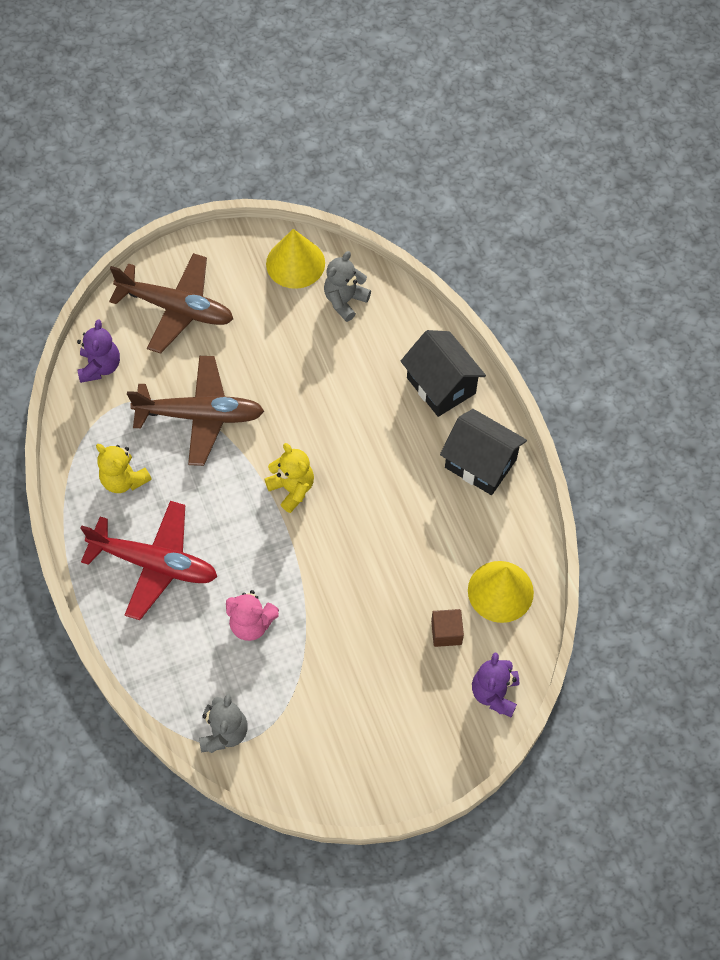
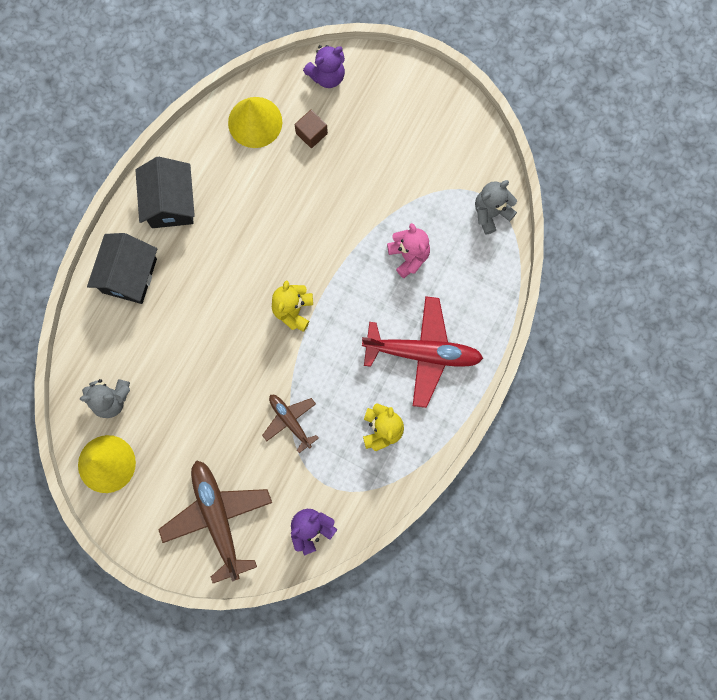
camera: 130 degrees left, 15 degrees up
red plane [80,501,217,620] -> red plane turned 120 degrees clockwise [362,296,483,408]
brown plane [127,356,264,466] -> brown plane [262,395,319,453], size x0.55

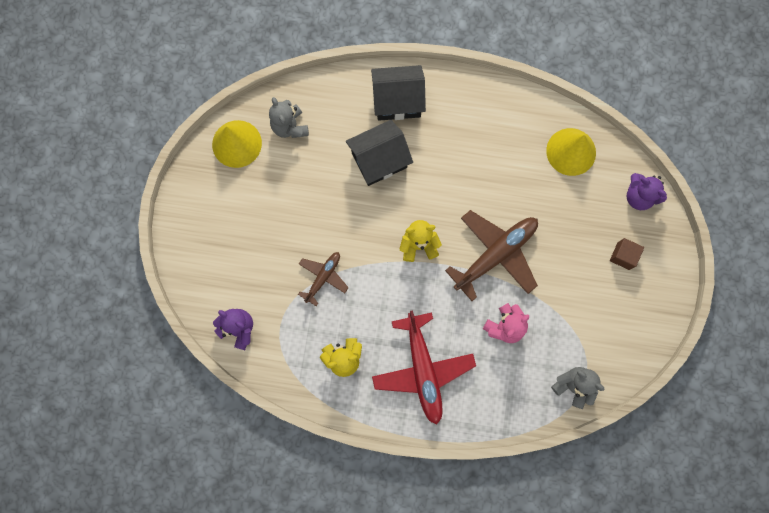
camera: 70 degrees right, 0 degrees up
black house [135,157,195,228] -> black house moved to [346,120,413,186]
brown plane [158,460,272,583] -> brown plane moved to [445,210,538,301]
brown cube [294,109,328,148] -> brown cube moved to [610,238,644,270]

